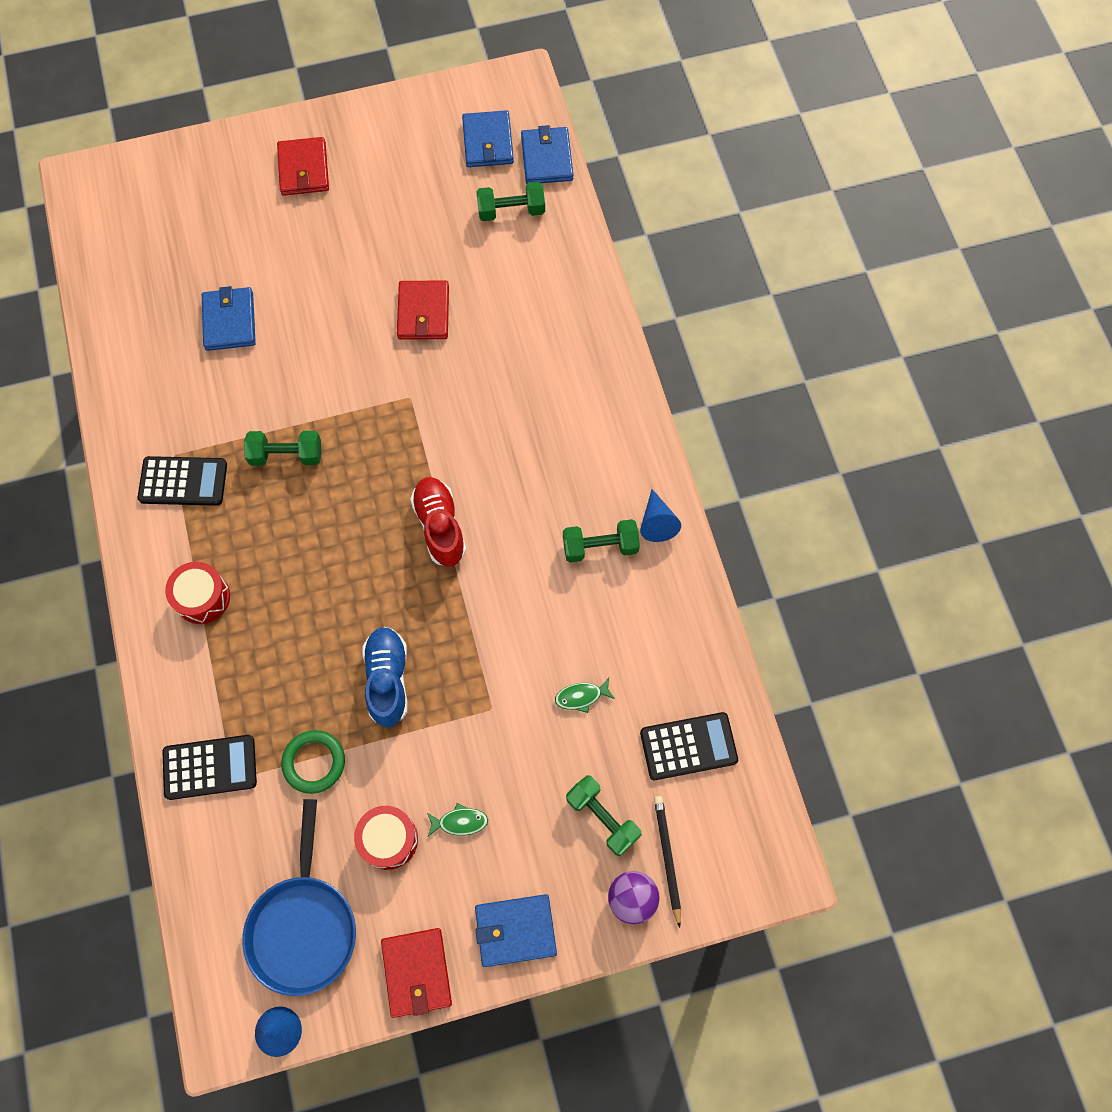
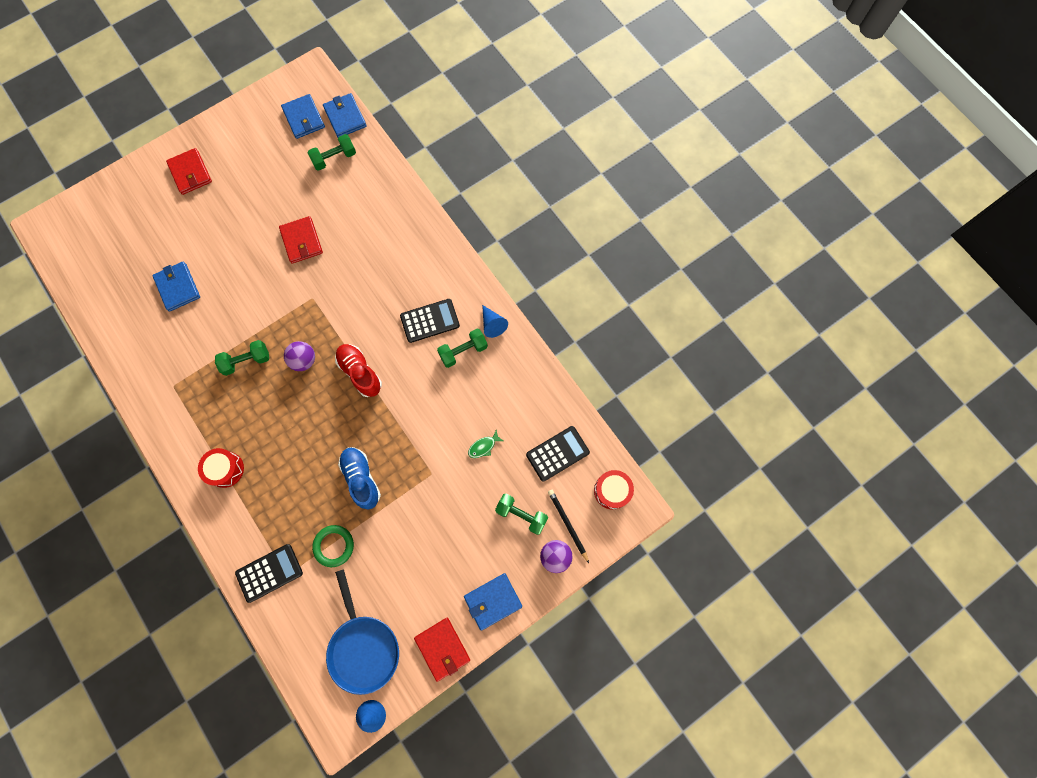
camera: 20 degrees left, 5 degrees up
black calculator [137,456,227,506] -> black calculator moved to [400,299,460,343]
red drum [354,806,418,870] -> red drum moved to [594,470,634,509]
green fish [427,803,488,836] -> none
none -> purple ball [284,341,315,371]

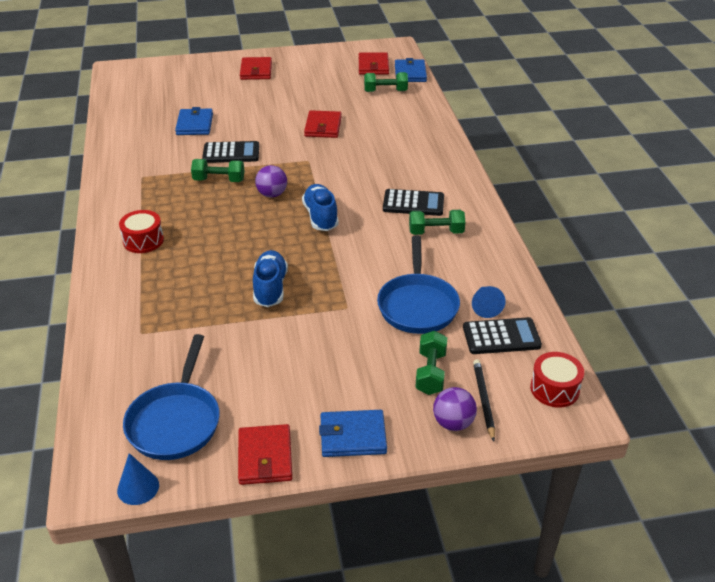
camera: 25 degrees right, 35 degrees down
black calculator [235,544,303,603] -> black calculator moved to [202,141,259,163]
blue wallet [281,94,325,139] -> red wallet [359,52,389,75]
green ring [312,525,354,567] -> none
red shoe [335,344,382,397] -> blue shoe [302,184,339,231]
green fish [468,430,503,458] -> blue pan [377,235,460,334]
blue cone [482,305,508,338] -> blue cone moved to [472,286,506,318]
green dumbbell [495,494,548,535] -> green dumbbell turned 45 degrees clockwise [415,331,447,395]

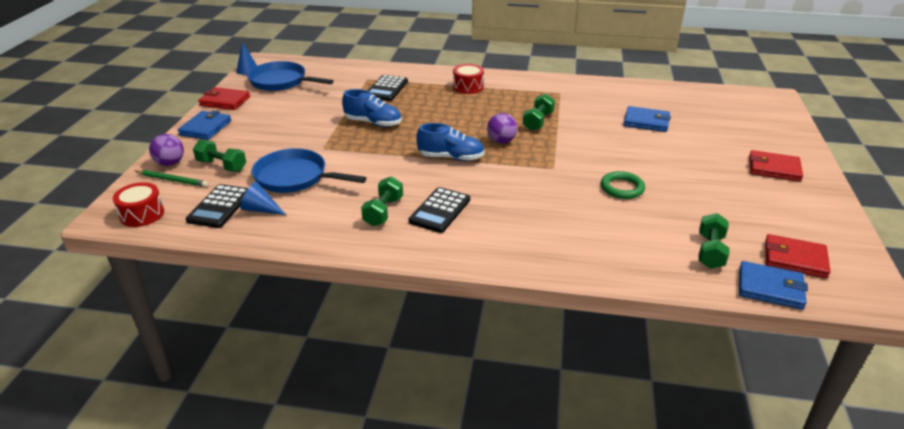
camera: 110 degrees right, 5 degrees down
black calculator [202,141,259,163] -> black calculator moved to [368,75,408,101]
red wallet [304,110,342,138] -> green ring [601,171,645,199]
black pencil [473,359,495,442] -> green pencil [135,170,208,187]

